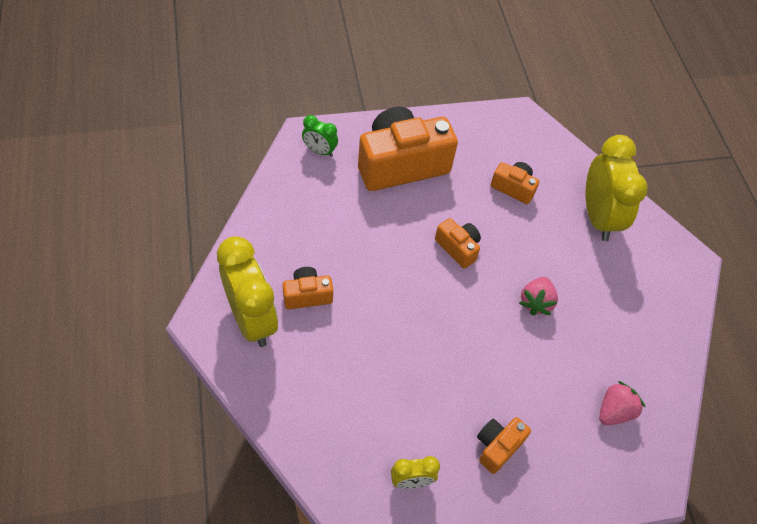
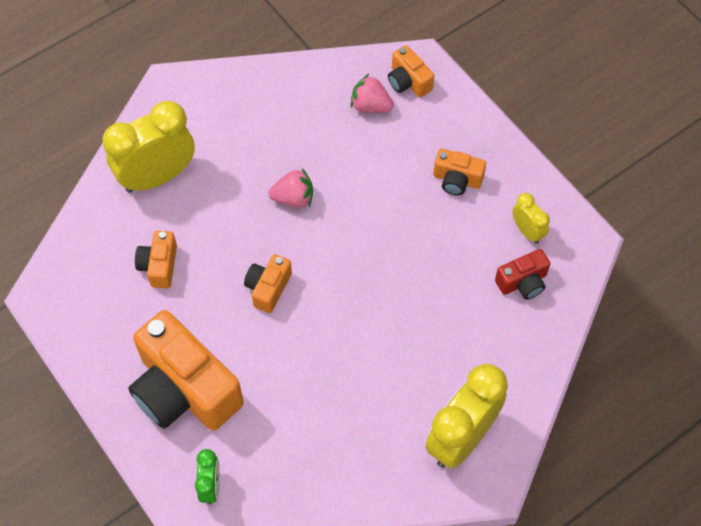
camera: 110 degrees left, 5 degrees up
orange camera [283,267,333,309] -> orange camera moved to [388,45,434,97]
none -> red camera [495,249,550,300]

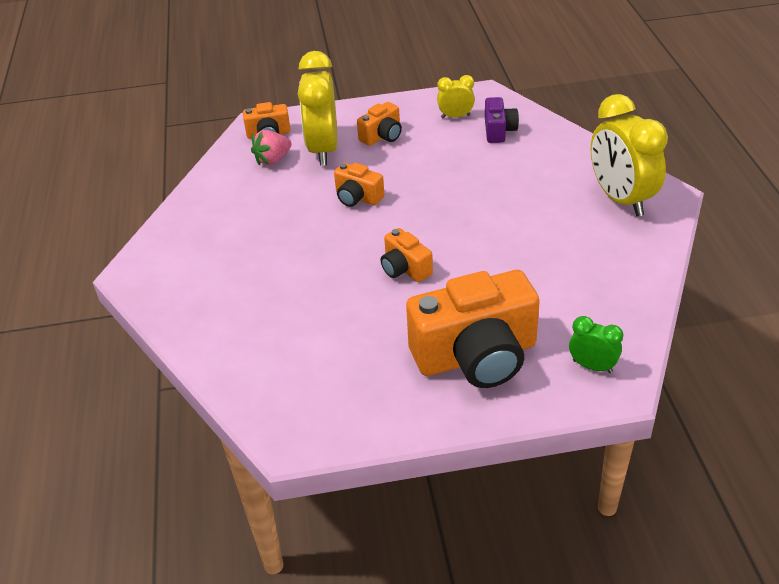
camera: 60 degrees left, 20 degrees down
yellow clock [102,101,195,193] -> yellow clock moved to [298,51,338,166]
orange camera [135,231,177,288] -> orange camera moved to [334,163,385,207]
pink strawberry [268,168,313,208] -> none
red camera [495,249,550,300] -> purple camera [485,97,519,143]

